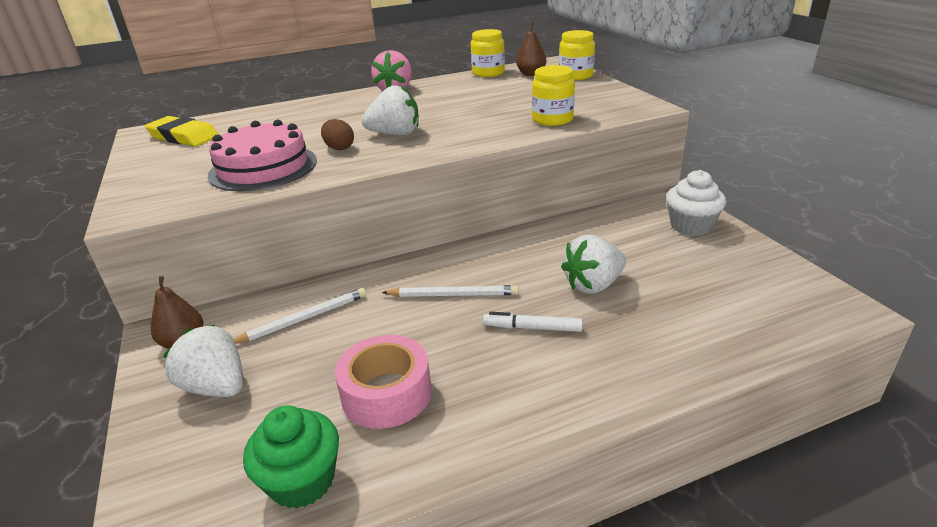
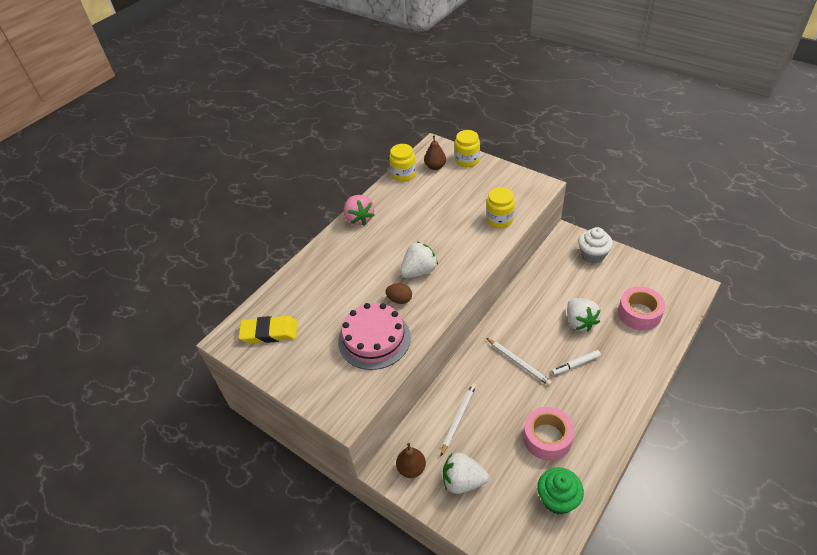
camera: 30 degrees left, 15 degrees up
white pencil [382,285,519,297] -> white pencil turned 75 degrees clockwise [486,338,552,386]
white strawberry [561,235,626,294] -> white strawberry turned 45 degrees counterclockwise [567,298,601,332]
none -> pink tape [618,286,665,331]

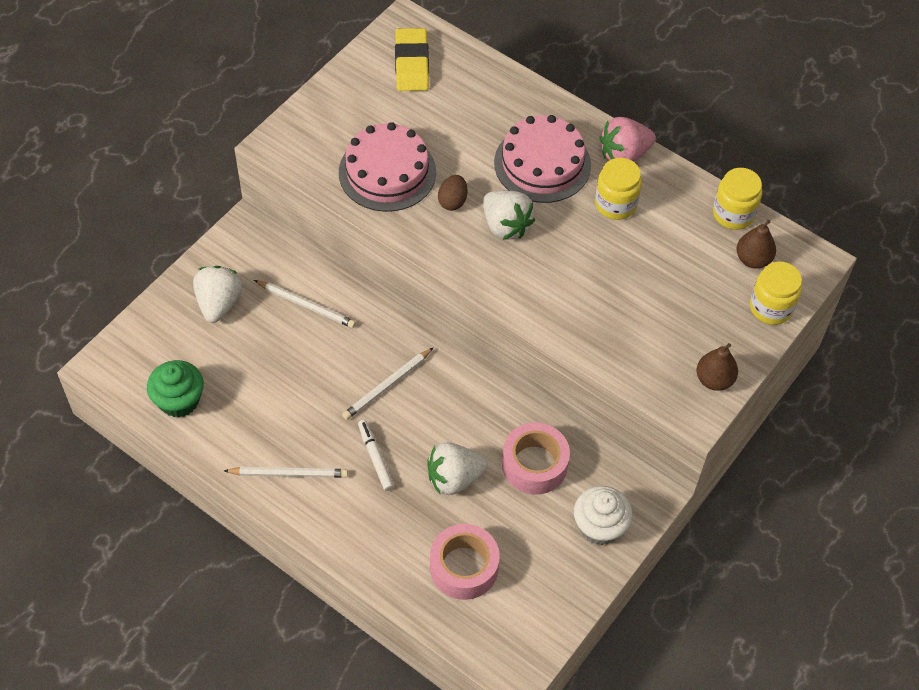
camera: 85 degrees right, 10 degrees up
brown pear [396,443,426,478] -> brown pear moved to [697,343,738,391]
yellow jar [486,187,515,228] -> yellow jar moved to [595,158,642,220]
pink tape [523,407,574,461] -> pink tape moved to [502,422,570,495]
none -> white pencil [224,467,348,478]
none -> pink cake [494,115,591,203]

